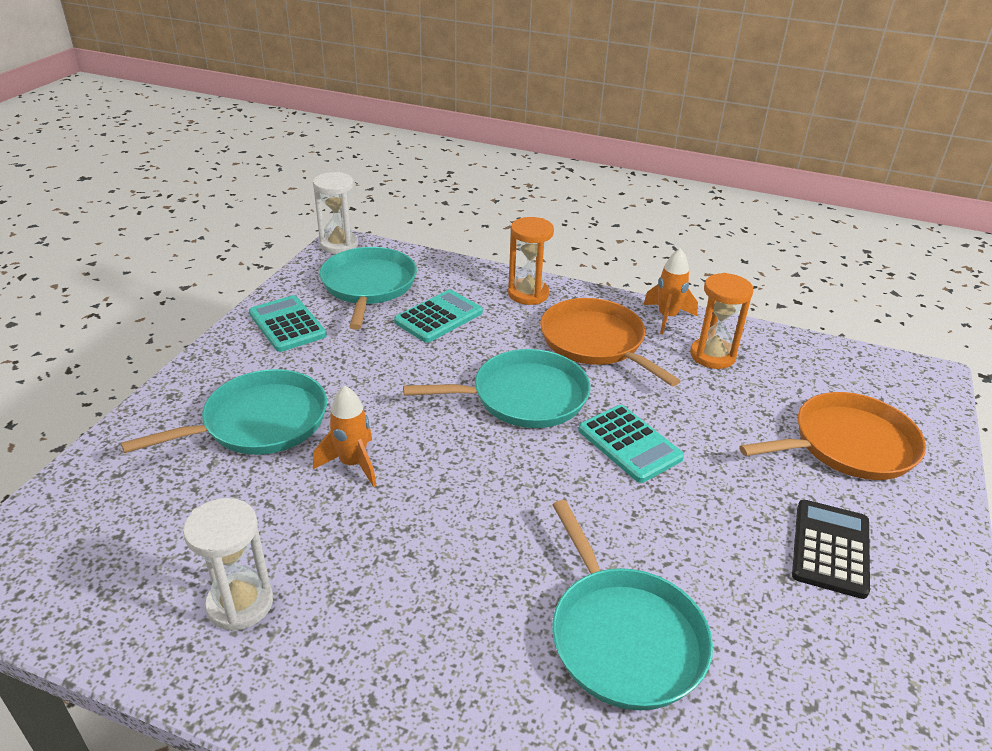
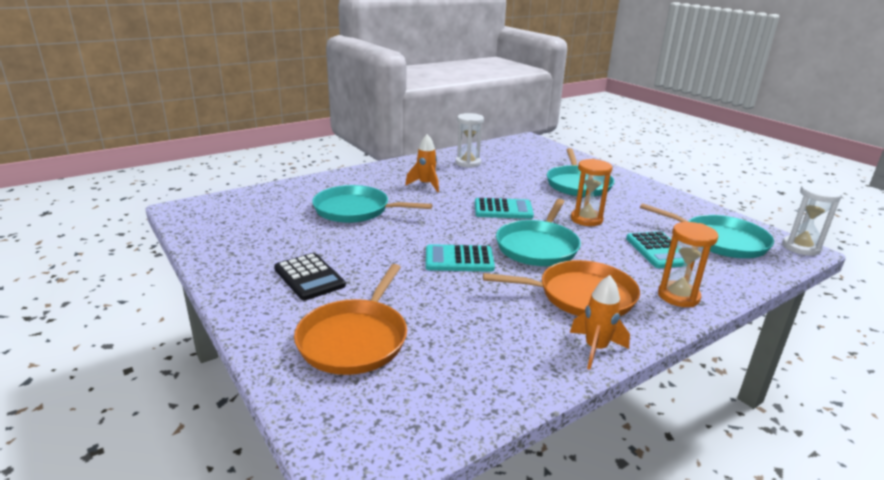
camera: 125 degrees right, 10 degrees down
turquoise calculator [249,295,327,352] -> turquoise calculator moved to [475,198,534,219]
orange rocket [313,385,377,487] -> orange rocket moved to [405,134,439,192]
orange hourglass [690,273,754,369] -> orange hourglass moved to [571,159,612,226]

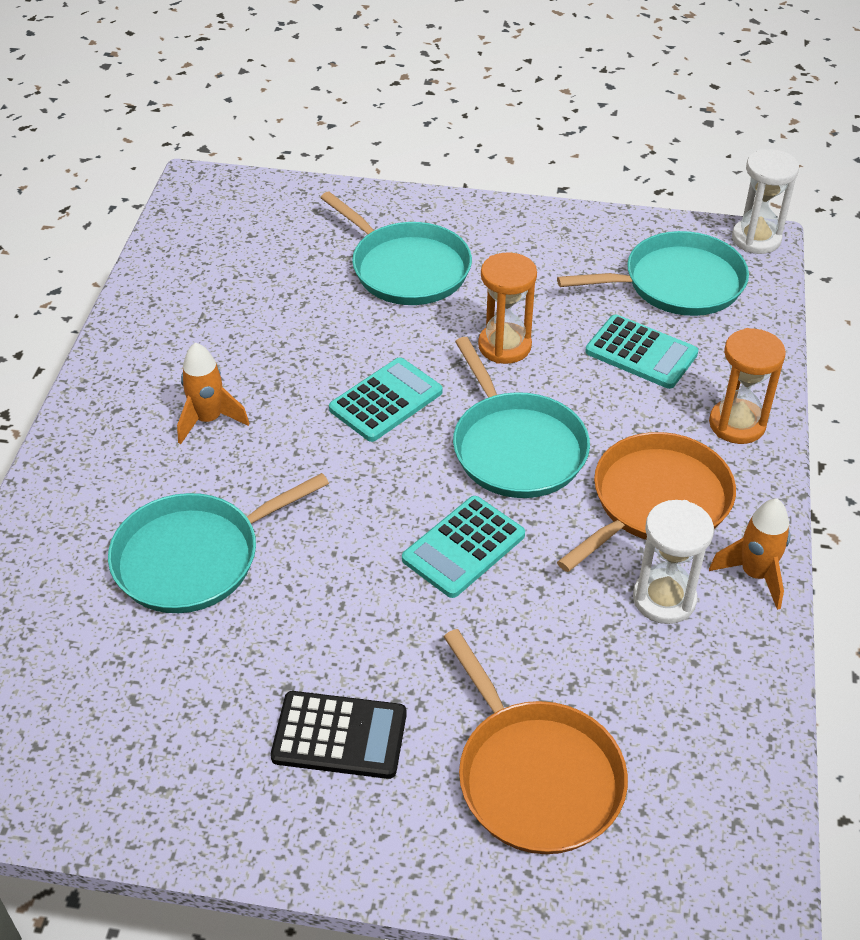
camera: 45 degrees left, 20 degrees up
white hourglass [455,113,484,168] -> white hourglass moved to [633,500,714,624]

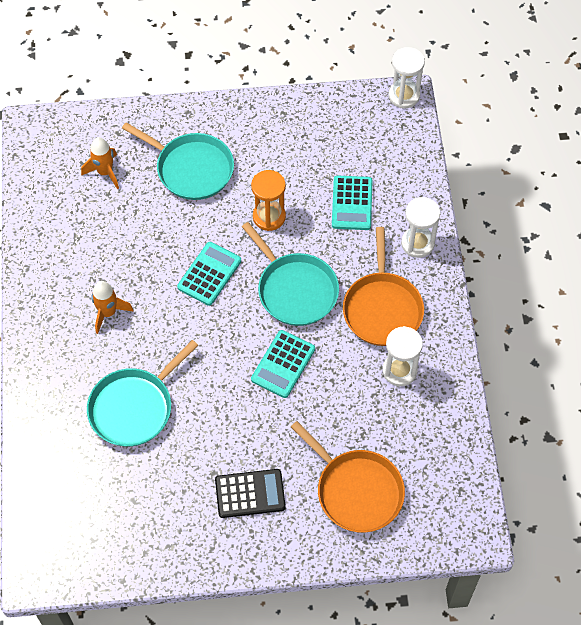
camera: 15 degrees left, 15 degrees up
turquoise pan [557,231,749,316] -> none
orange pan [557,432,736,572] -> orange pan turned 150 degrees clockwise [343,227,424,346]
turquoise calculator [585,314,698,389] -> turquoise calculator turned 75 degrees clockwise [332,175,373,230]
orange hourglass [709,328,786,444] -> white hourglass [401,197,440,258]
orange rocket [709,499,790,610] -> orange rocket moved to [81,137,119,189]

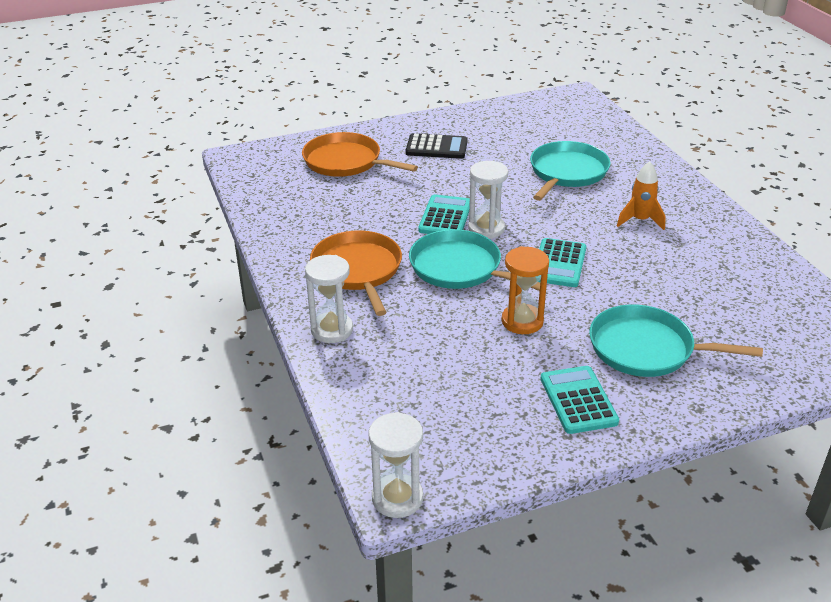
camera: 165 degrees right, 25 degrees down
orange rocket [81,137,119,189] -> none
black calculator [215,469,286,518] -> black calculator turned 150 degrees counterclockwise [406,133,468,159]
turquoise calculator [332,175,373,230] -> turquoise calculator moved to [540,366,619,434]
white hourglass [382,326,423,386] -> white hourglass moved to [468,161,508,239]

